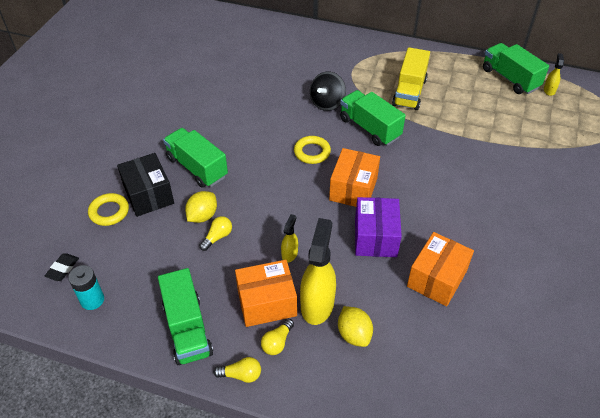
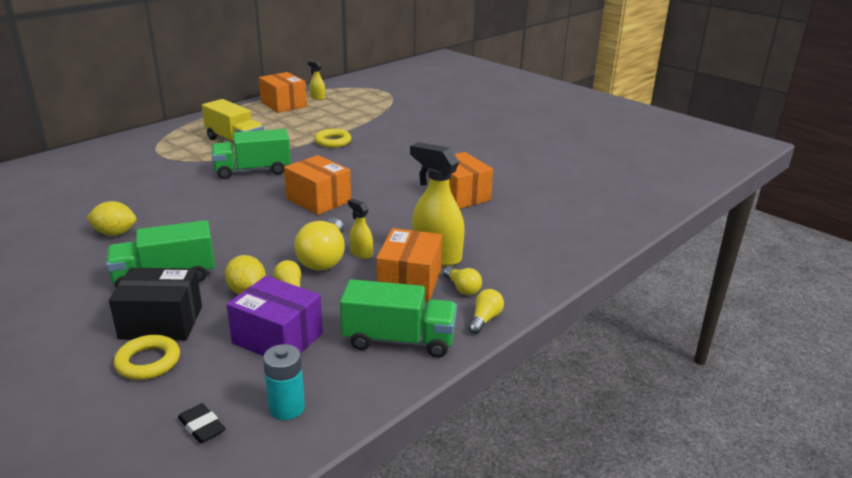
camera: 65 degrees left, 20 degrees down
yellow ring [294,136,331,164] -> yellow ring moved to [314,129,351,148]
black spinning top [310,71,346,111] -> none
yellow lemon [338,306,373,347] -> yellow lemon moved to [86,201,137,236]
purple box [355,197,402,257] -> purple box moved to [227,276,323,356]
green truck [483,43,549,94] -> orange box [259,72,307,113]
none -> yellow light bulb [294,218,345,270]

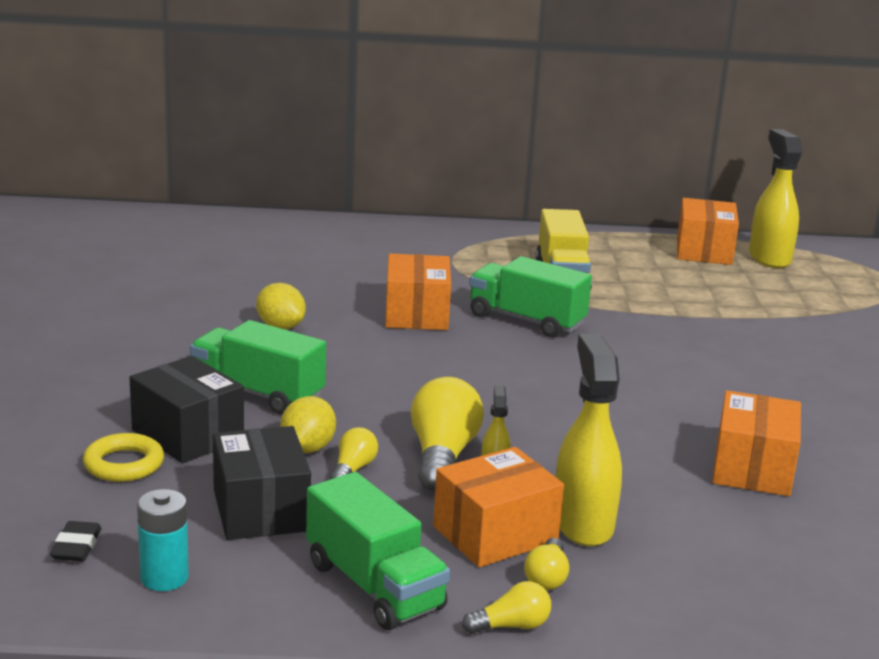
camera: 45 degrees right, 5 degrees down
purple box [227,276,323,356] -> black box [213,426,311,540]
orange box [284,155,351,215] -> orange box moved to [385,254,451,330]
yellow light bulb [294,218,345,270] -> yellow light bulb turned 135 degrees clockwise [411,377,484,492]
yellow spray bottle [308,61,325,100] -> yellow spray bottle [749,129,802,268], size x2.03
yellow ring [314,129,351,148] -> none

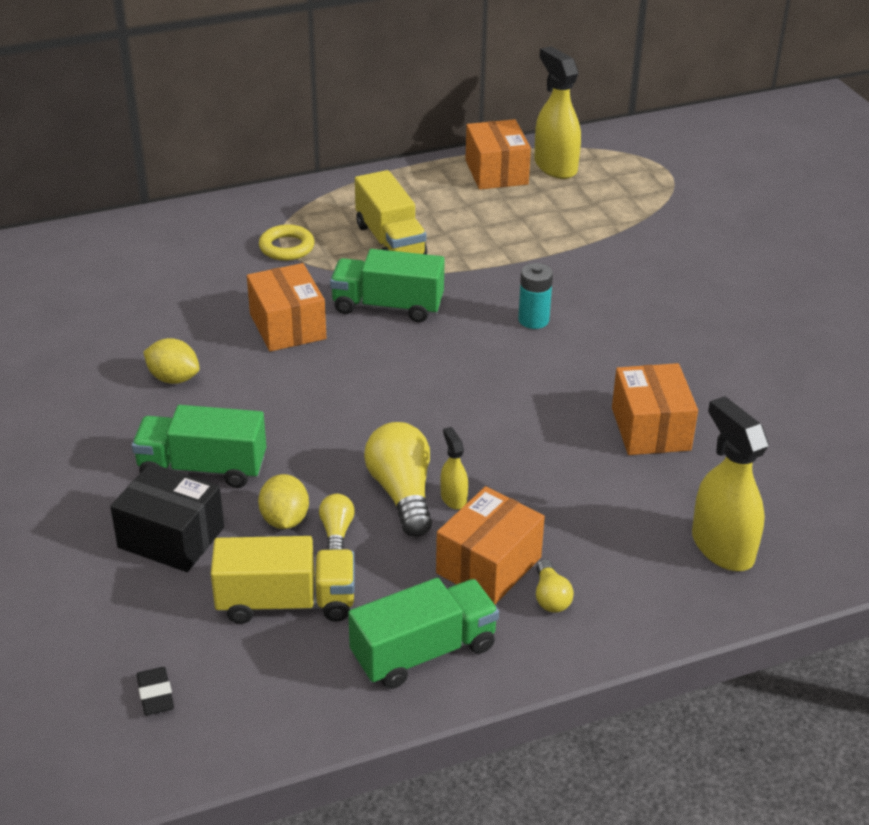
camera: 20 degrees left, 15 degrees up
yellow ring [83,433,164,482] -> yellow ring moved to [259,224,315,261]
turquoise battery [137,489,189,591] -> turquoise battery moved to [518,263,553,329]
black box [213,426,311,540] -> yellow truck [211,536,355,624]
green truck [306,472,450,630] -> green truck turned 60 degrees counterclockwise [348,578,499,689]
yellow light bulb [462,581,551,634] -> none
yellow spray bottle [556,334,622,547] -> yellow spray bottle moved to [692,396,769,571]

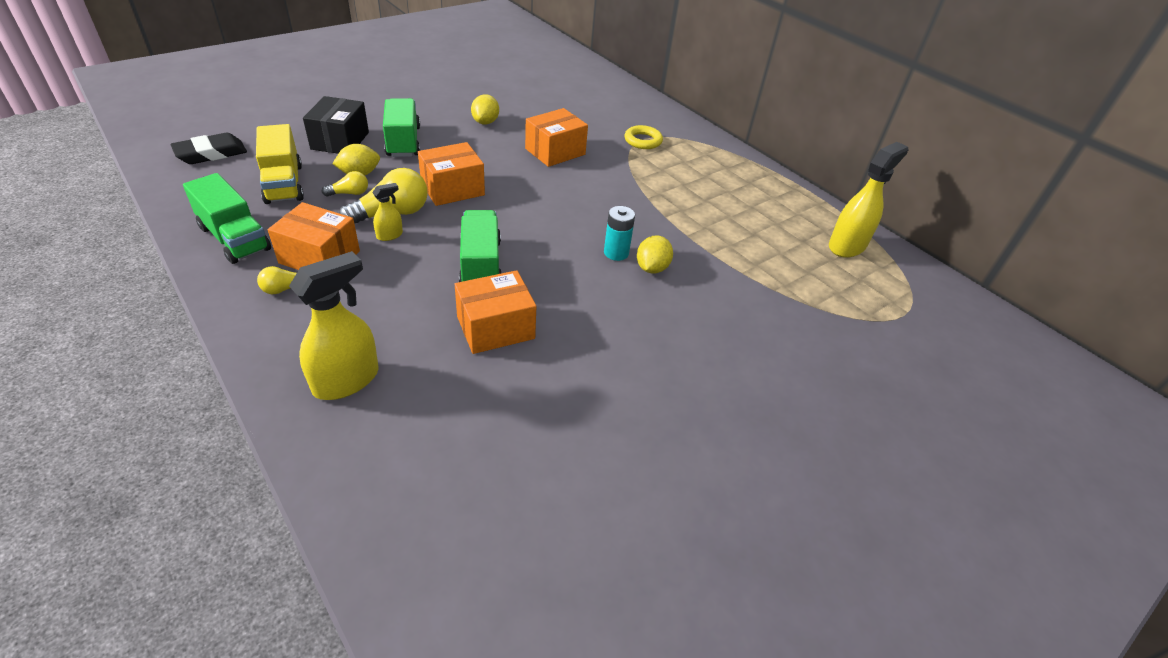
camera: 70 degrees right, 5 degrees up
black eraser [136,667,174,715] -> black eraser [170,133,247,164], size x1.77
green truck [330,249,445,322] -> green truck moved to [459,210,501,282]
yellow truck [355,170,427,254] -> none
orange box [465,119,531,190] -> orange box moved to [418,142,485,206]
none -> yellow lemon [637,235,673,274]

